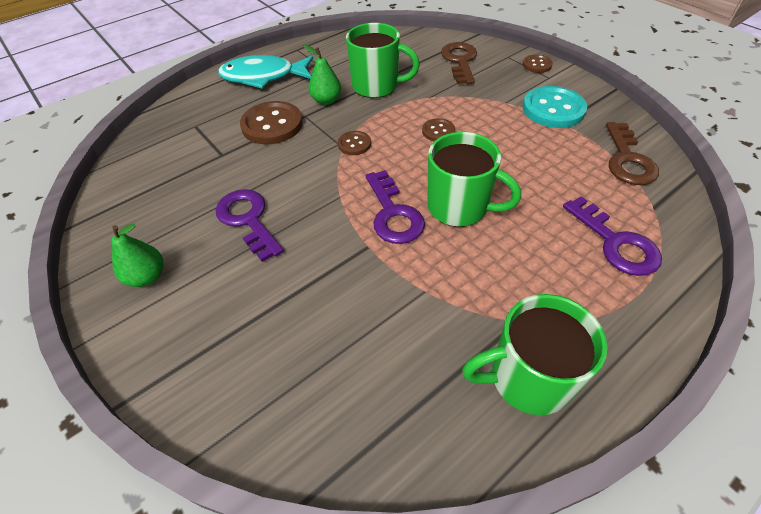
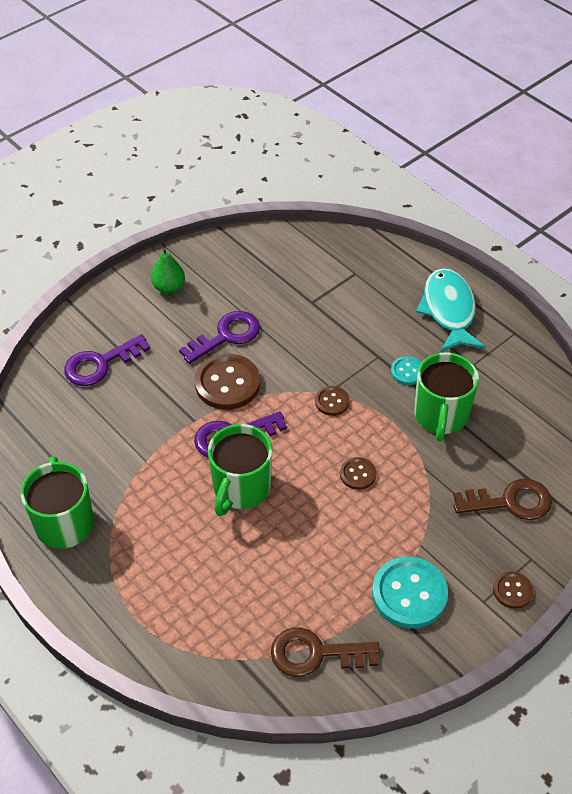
camera: 85 degrees right, 0 degrees up
brown button [240,101,303,144] -> brown button moved to [195,354,260,410]
green pear [303,45,341,105] -> turquoise button [391,356,422,385]
purple key [563,196,662,276] -> purple key moved to [64,334,150,386]

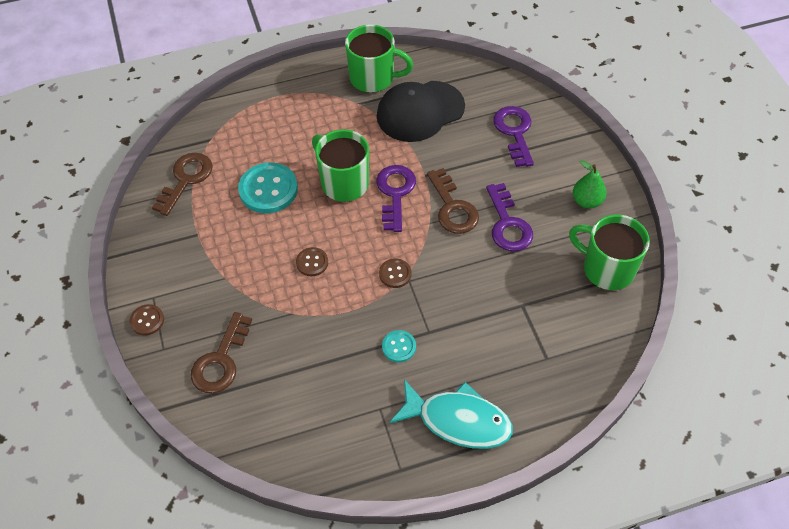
camera: 115 degrees right, 5 degrees up
brown button [195,354,260,410] -> brown key [427,168,479,234]
turquoise button [372,557,448,629] -> turquoise button moved to [238,162,298,213]
green mug [414,352,479,442] -> green mug moved to [569,215,650,290]
none -> black cap [377,81,465,142]

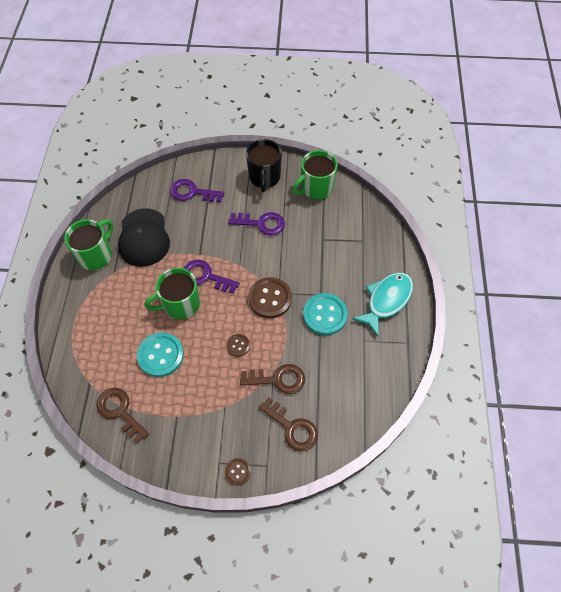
camera: 70 degrees left, 5 degrees up
brown button [379,258,412,288] -> brown button [248,277,292,318], size x1.92
turquoise button [382,330,416,363] -> turquoise button [303,293,348,335], size x1.92
brown key [427,168,479,234] -> brown key moved to [240,364,305,394]
green pear [573,160,607,208] -> black mug [246,139,282,192]

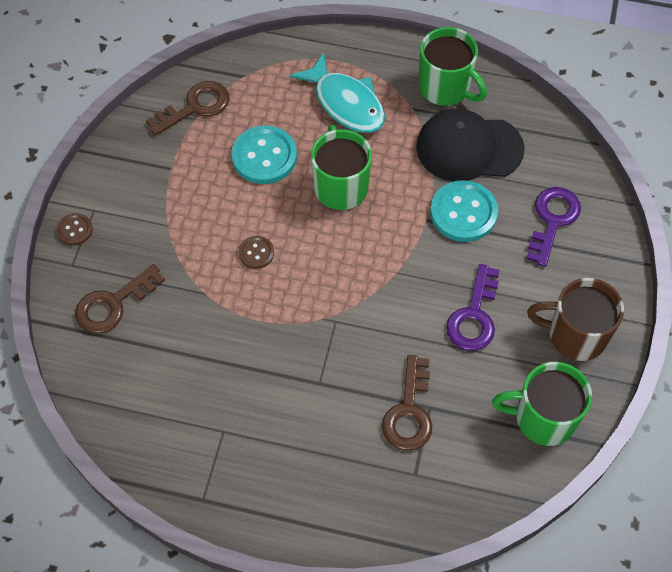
camera: 100 degrees right, 0 degrees up
purple key [184,260,240,294] -> none
brown key [240,364,305,394] -> brown key moved to [382,355,432,451]
black mug [246,139,282,192] -> brown mug [527,278,624,361]
brown button [248,277,292,318] -> none
green mug [292,150,338,199] -> green mug turned 60 degrees counterclockwise [492,362,592,446]
turquoise button [303,293,348,335] -> turquoise button moved to [430,180,498,242]
turquoise fish [352,273,413,337] -> turquoise fish moved to [290,52,385,133]

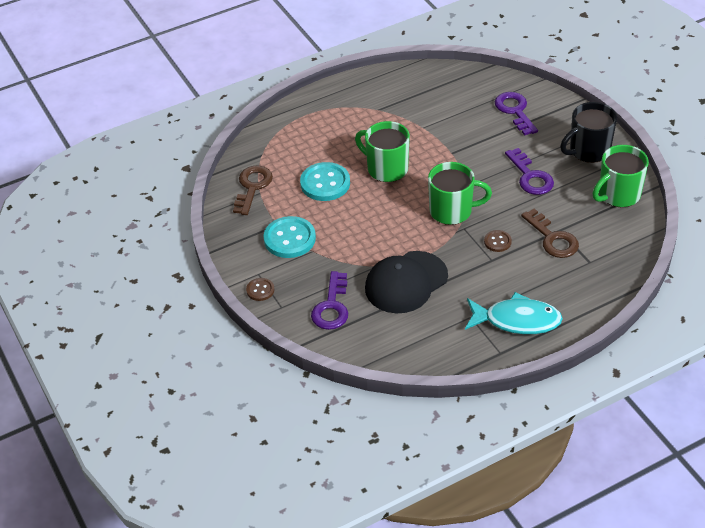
camera: 40 degrees left, 15 degrees down
brown key [75,264,165,334] -> purple key [311,271,348,330]
brown button [238,236,274,269] -> brown button moved to [484,230,512,252]
turquoise fish [290,52,385,133] -> turquoise fish moved to [465,292,563,334]
black cap [416,108,525,181] -> black cap moved to [365,251,448,313]
green mug [419,27,487,106] -> green mug moved to [428,162,492,225]
turquoise button [430,180,498,242] -> turquoise button moved to [263,216,316,258]
brown mug [527,278,624,361] -> black mug [560,102,617,163]

